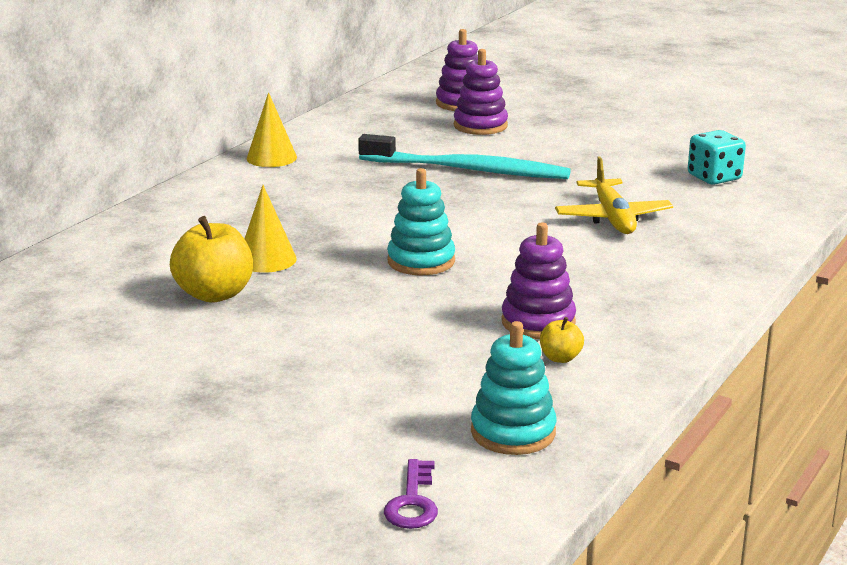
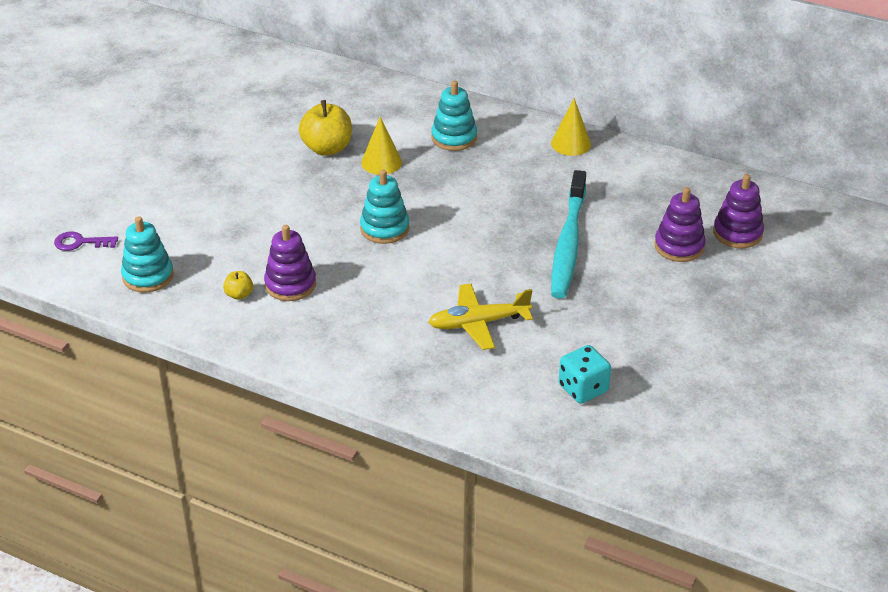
camera: 85 degrees right, 15 degrees up
none -> turquoise stacking toy [431,81,477,151]

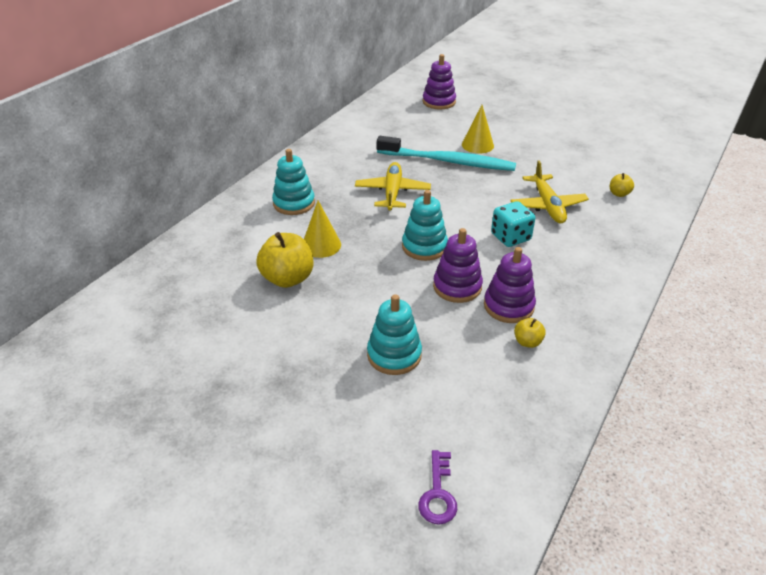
camera: 85 degrees left, 0 degrees up
turquoise stacking toy [121,216,174,292] -> turquoise stacking toy moved to [367,294,422,375]
yellow cone [551,98,591,156] -> yellow cone moved to [462,105,494,153]
turquoise dice [559,345,611,404] -> turquoise dice moved to [491,201,535,247]
purple stacking toy [654,187,706,262] -> purple stacking toy moved to [433,228,483,303]
none -> yellow plane [355,162,431,210]
none -> yellow apple [610,173,634,197]

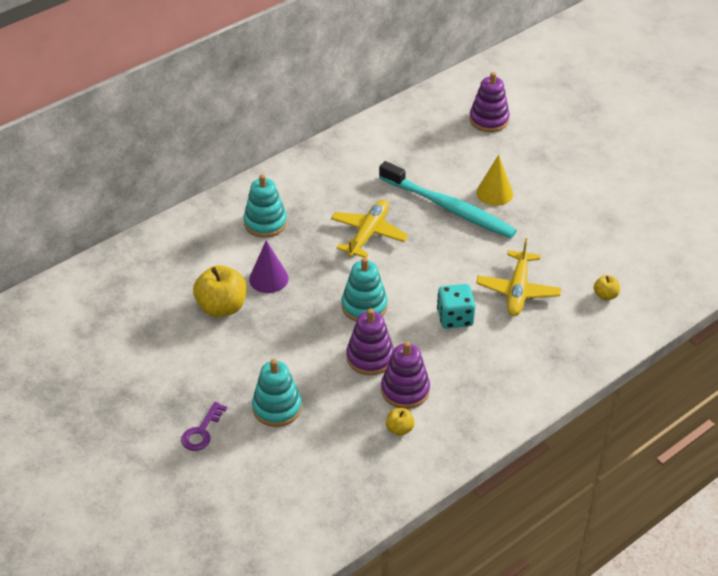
camera: 20 degrees right, 5 degrees up
yellow cone [304,201,341,258] -> purple cone [249,240,289,293]
purple key [418,450,457,525] -> purple key moved to [181,402,227,451]

